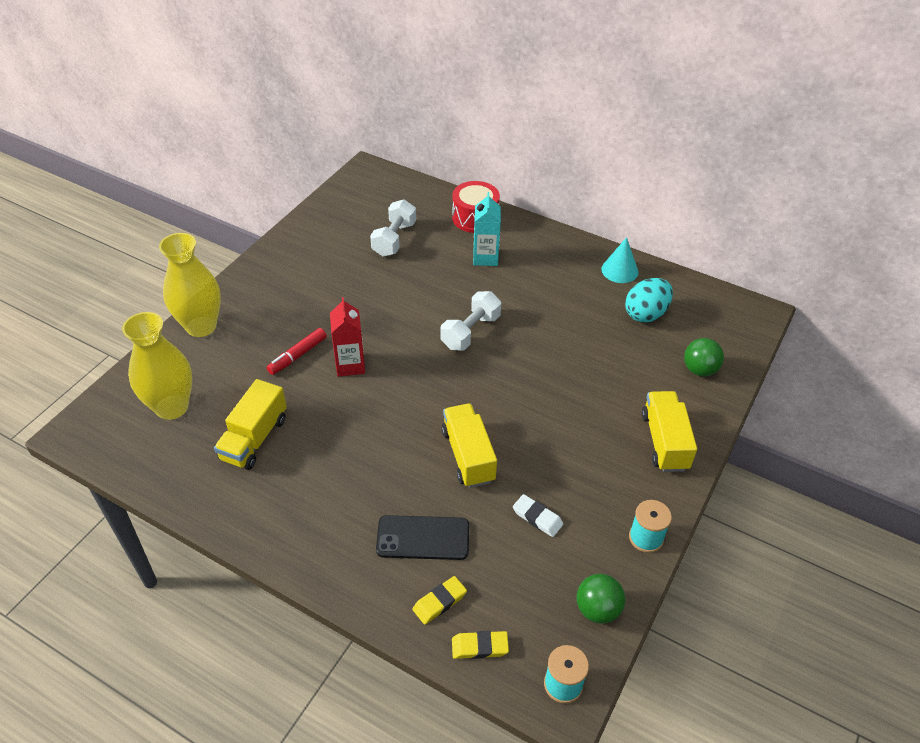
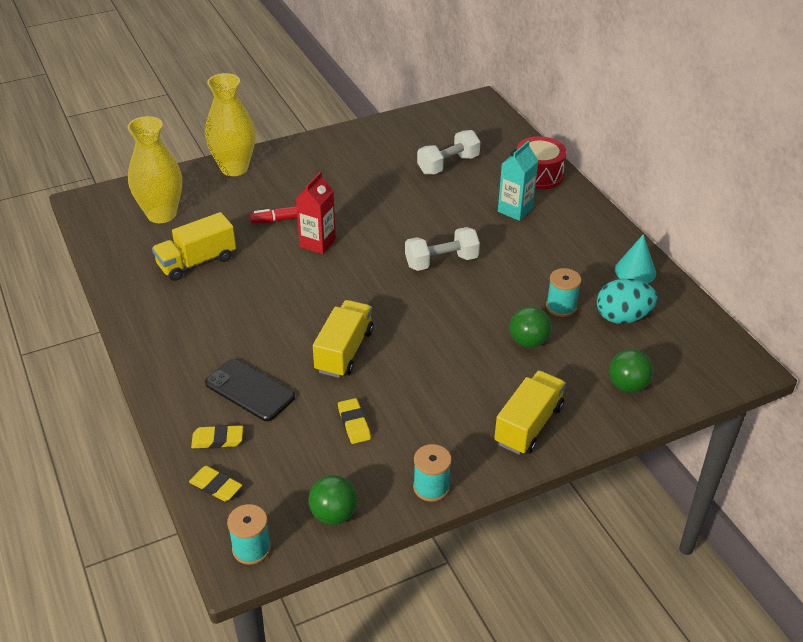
camera: 35 degrees right, 5 degrees down
white eraser [513,494,563,537] -> yellow eraser [338,398,371,444]
none -> green ball [510,307,551,348]
none -> turquoise spool [546,268,581,317]

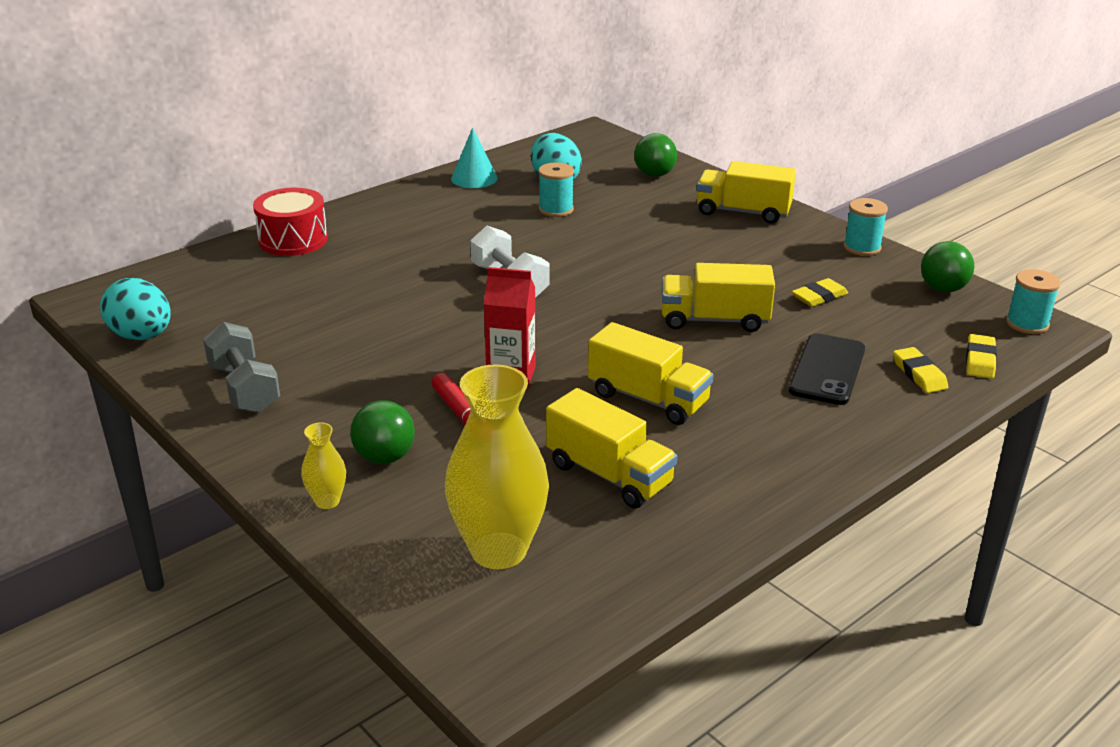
camera: 105 degrees left, 10 degrees down
yellow vase [205,73,256,176] -> yellow vase [301,422,346,509], size x0.46
white dumbbell [417,130,481,175] -> none
turquoise carton [498,141,539,221] -> none
green ball [510,307,551,348] -> green ball moved to [350,400,415,464]
none -> turquoise egg [100,278,171,340]
none -> grey dumbbell [203,322,280,413]
none -> yellow truck [588,322,713,425]

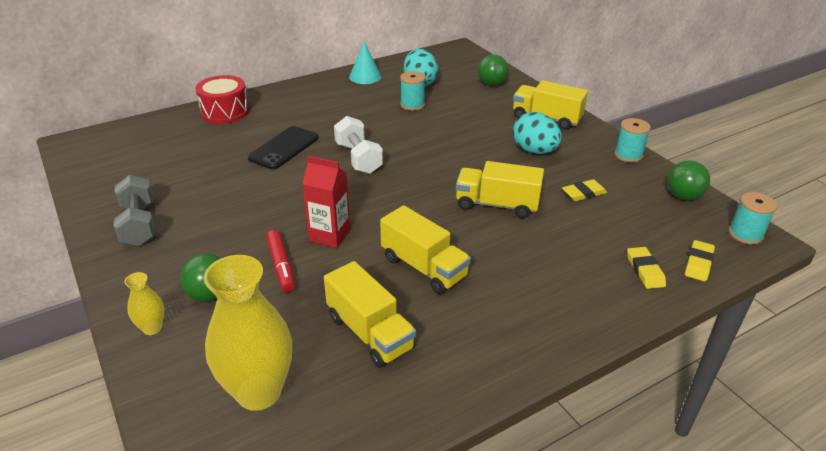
camera: 10 degrees right, 5 degrees up
turquoise egg [100,278,171,340] -> turquoise egg moved to [513,112,562,154]
black phone [789,333,865,405] -> black phone moved to [248,126,318,169]

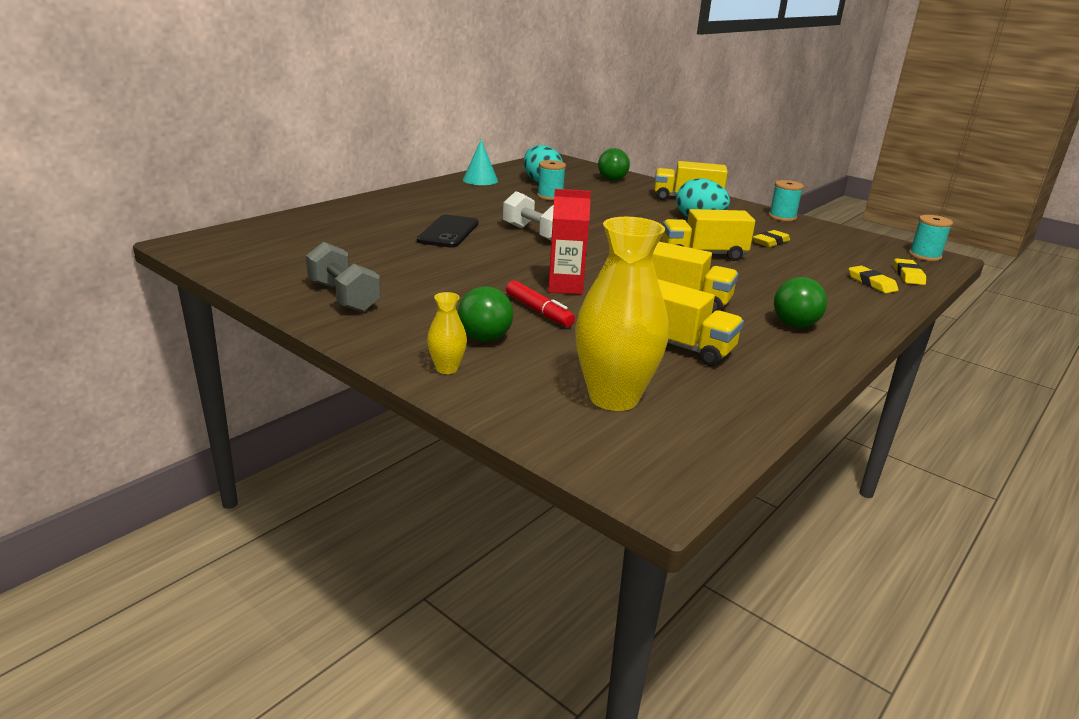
camera: 20 degrees left, 10 degrees down
red drum [195,75,249,124] -> none
green ball [667,160,710,200] -> green ball moved to [774,277,827,328]

